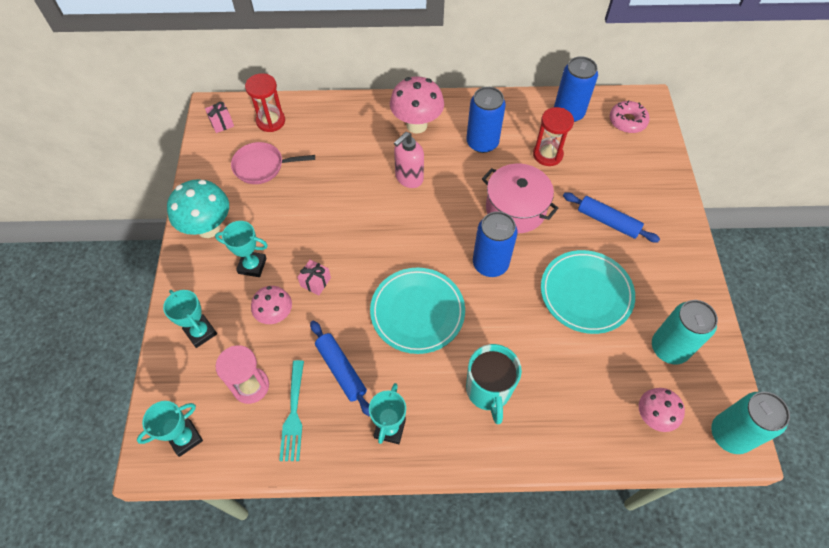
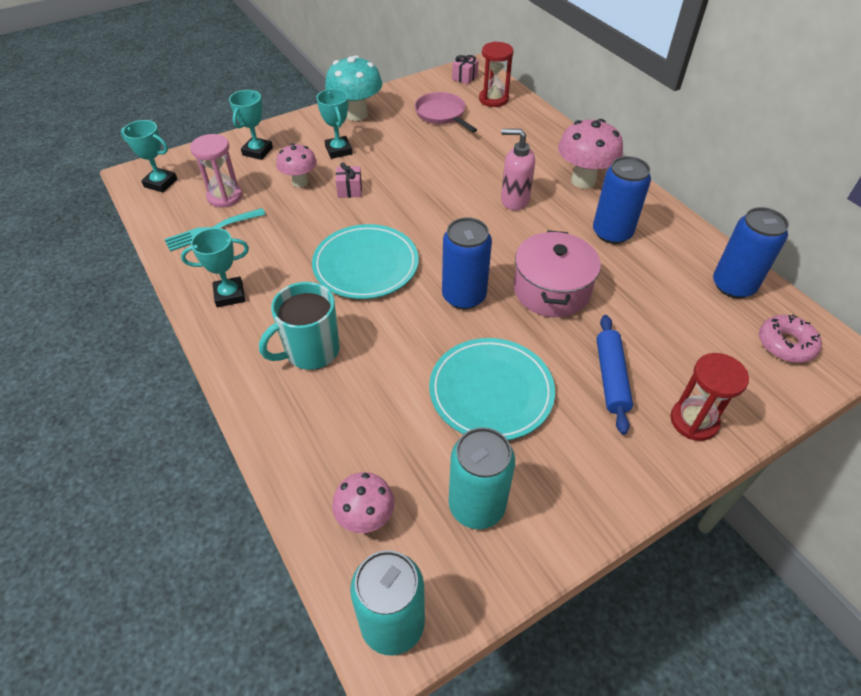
camera: 60 degrees right, 10 degrees down
blue rolling pin [310,321,370,416] -> none
red hourglass [533,107,574,166] -> red hourglass moved to [670,353,749,441]

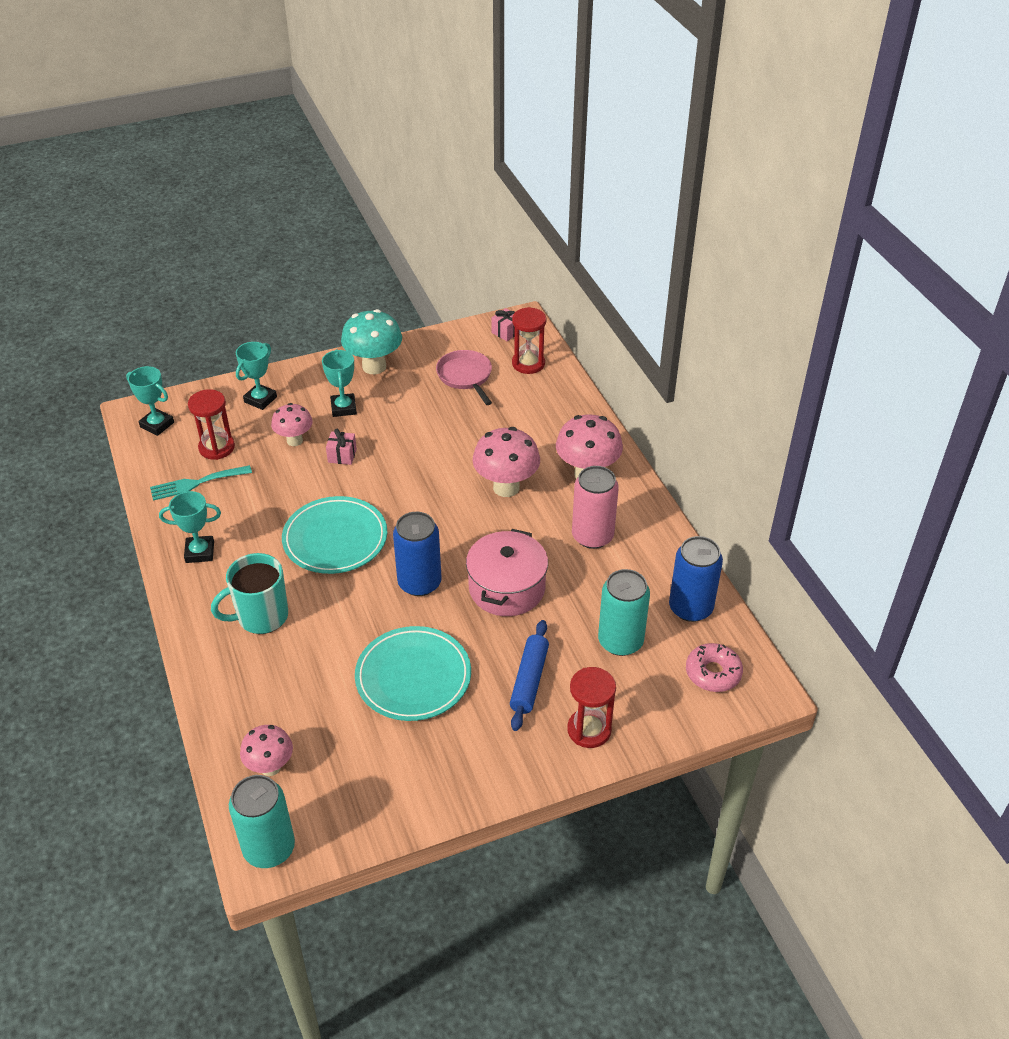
camera: 10 degrees right, 5 degrees down
pink hourglass [190,134,242,207] -> red hourglass [188,389,235,460]
turquoise can [449,427,515,529] -> turquoise can moved to [598,569,650,656]
pink soap dispenser [501,129,535,210] -> pink mushroom [472,427,540,497]
blue can [593,156,651,244] -> pink can [572,466,619,549]

